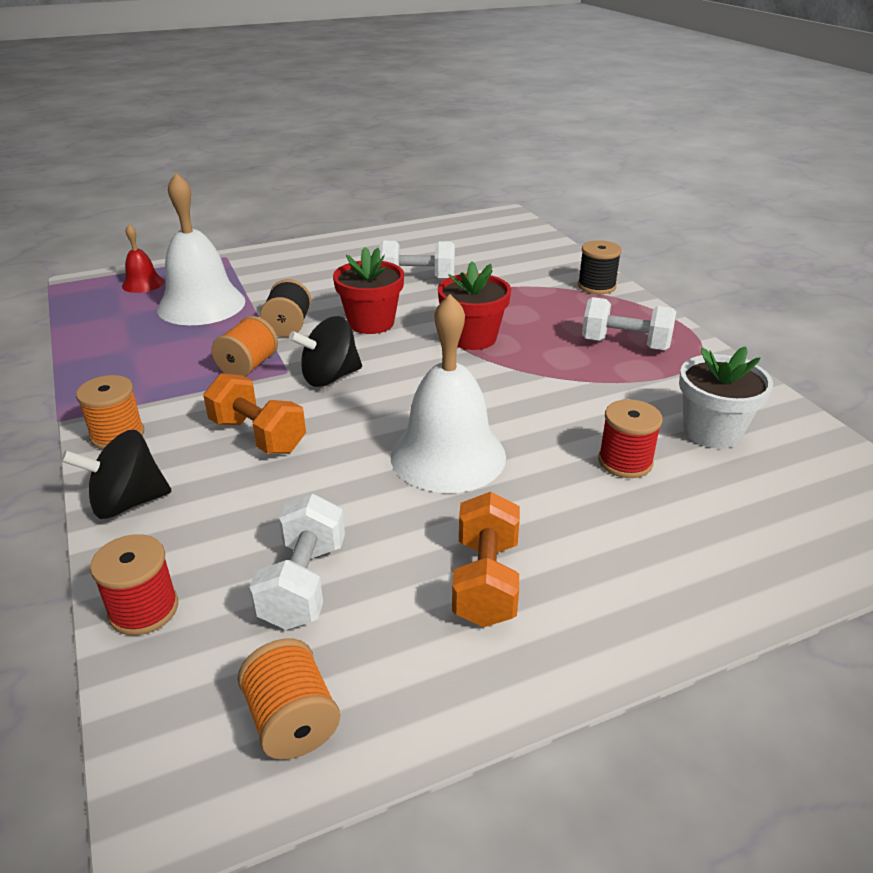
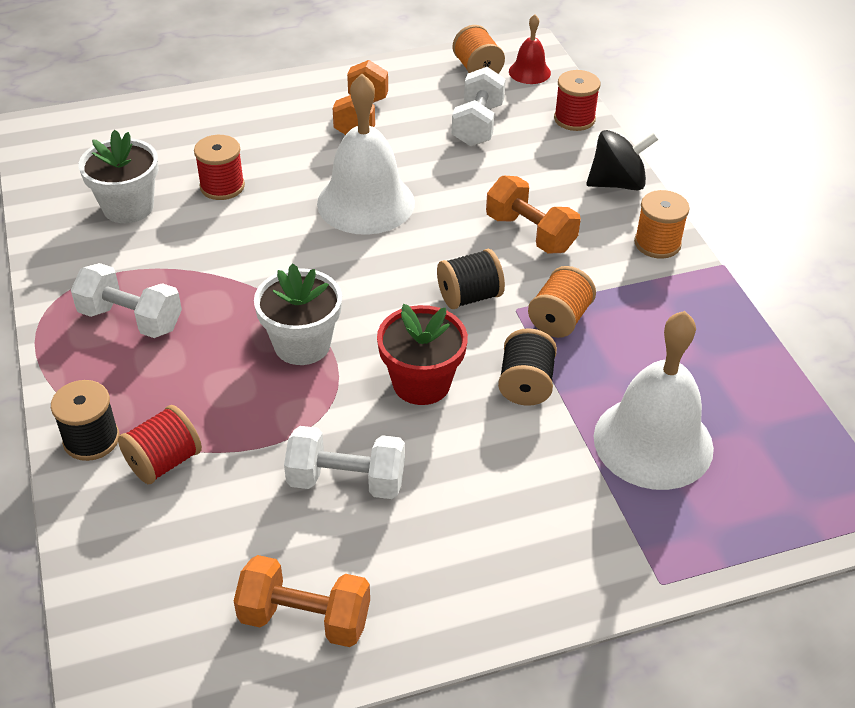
camera: 175 degrees left, 10 degrees up
red bell [122,224,164,293] -> red bell moved to [509,14,551,84]
black spinning top [289,316,362,387] -> black spool [437,249,505,309]
red flower pot [438,261,511,350] -> white flower pot [254,263,342,365]
none -> red spool [118,405,202,484]
none -> orange dumbbell [234,555,370,647]

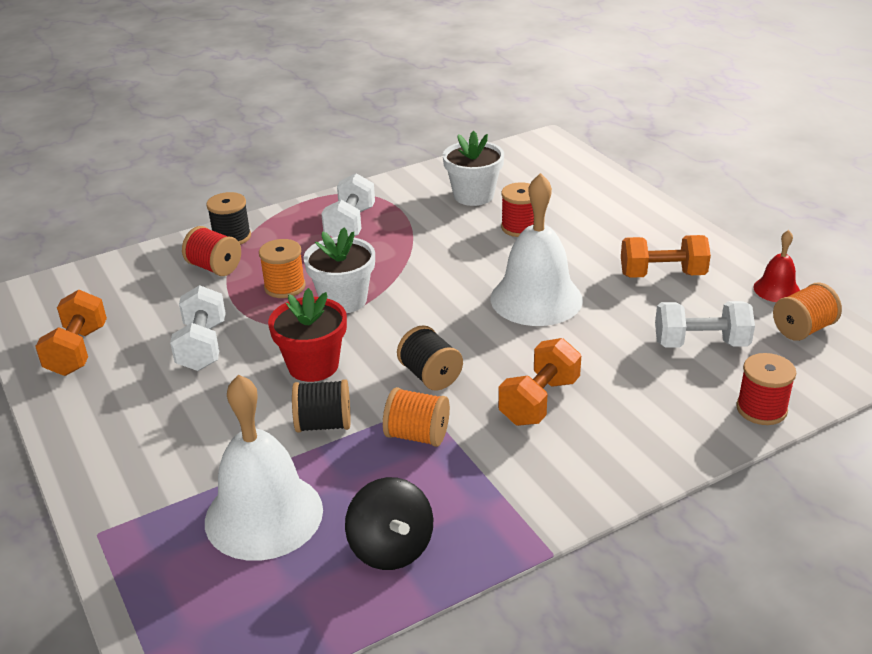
camera: 80 degrees right, 10 degrees down
red bell [509,14,551,84] -> red bell moved to [753,230,800,302]
black spinning top [587,130,658,190] -> black spinning top moved to [345,477,433,570]
orange spool [634,190,690,259] -> orange spool moved to [259,239,306,298]

